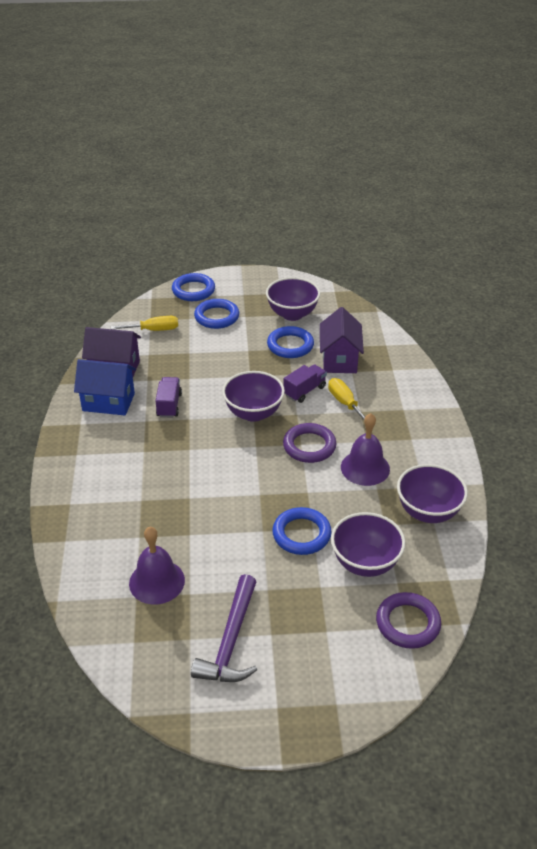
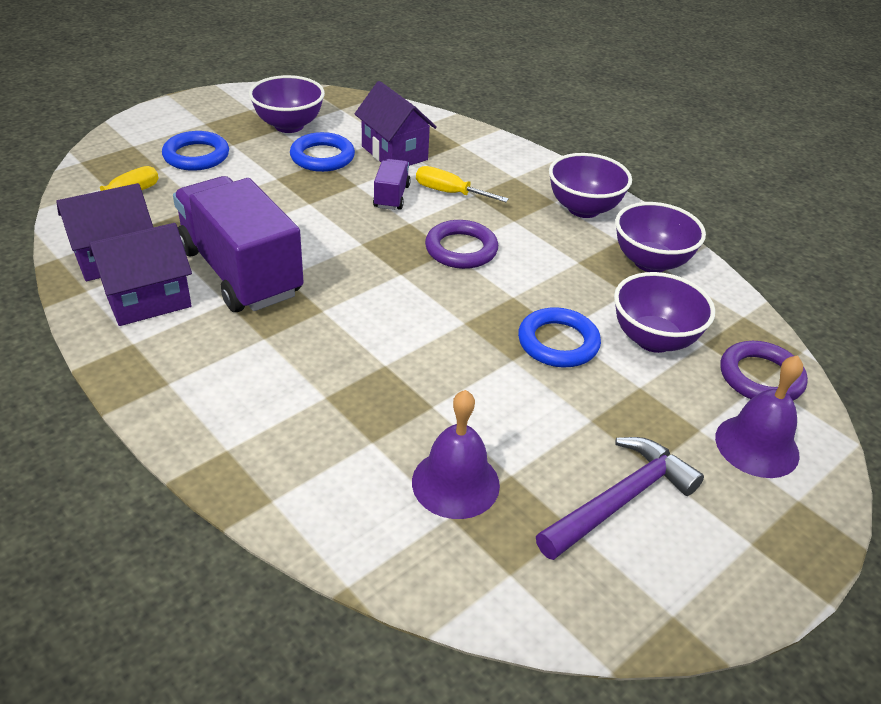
camera: 40 degrees left, 0 degrees up
blue house [74,359,136,415] -> purple house [89,223,192,326]
purple truck [155,377,182,418] -> purple truck [173,176,304,312], size x2.24
blue ring [172,273,215,301] -> none
purple hammer [191,574,257,682] -> purple hammer turned 105 degrees counterclockwise [536,437,704,560]
purple bowl [222,371,285,422] -> purple bowl moved to [549,153,632,218]
purple bell [341,413,390,486] -> purple bell moved to [715,355,803,478]

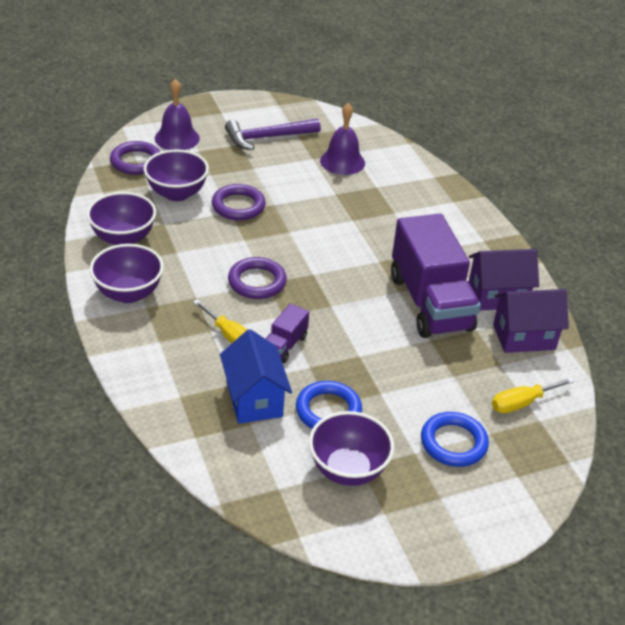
camera: 160 degrees left, 0 degrees up
purple house [355,81,437,166] -> blue house [220,329,292,424]
blue ring [518,307,601,367] -> purple ring [212,184,266,220]

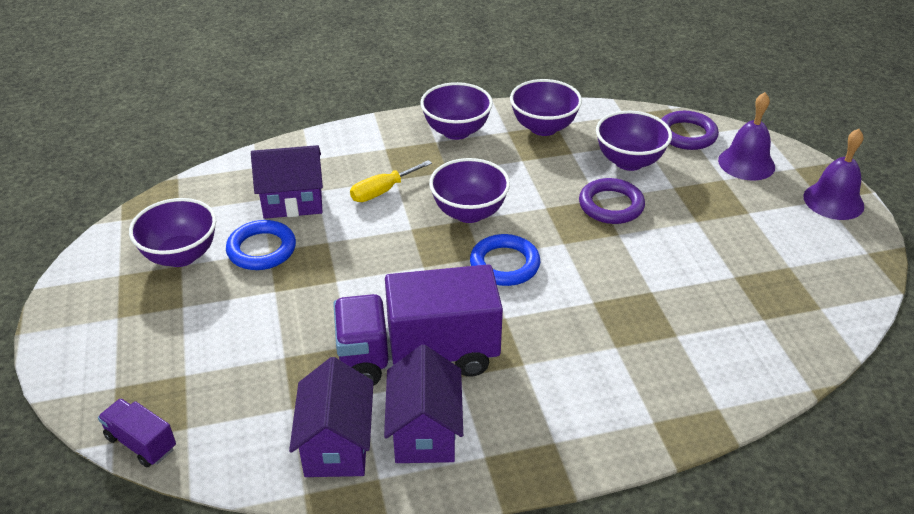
camera: 100 degrees right, 0 degrees up
blue house [220,329,292,424] -> purple house [251,145,323,219]
purple hammer [225,118,321,150] -> none
purple ring [228,257,287,299] -> purple bowl [429,158,510,223]
purple truck [265,304,309,363] -> purple truck moved to [98,398,176,467]
purple bell [320,103,365,175] -> purple bell moved to [803,129,864,220]
blue ring [421,412,489,467] -> blue ring moved to [470,234,540,286]
yellow screwdriver [492,377,575,413] -> none

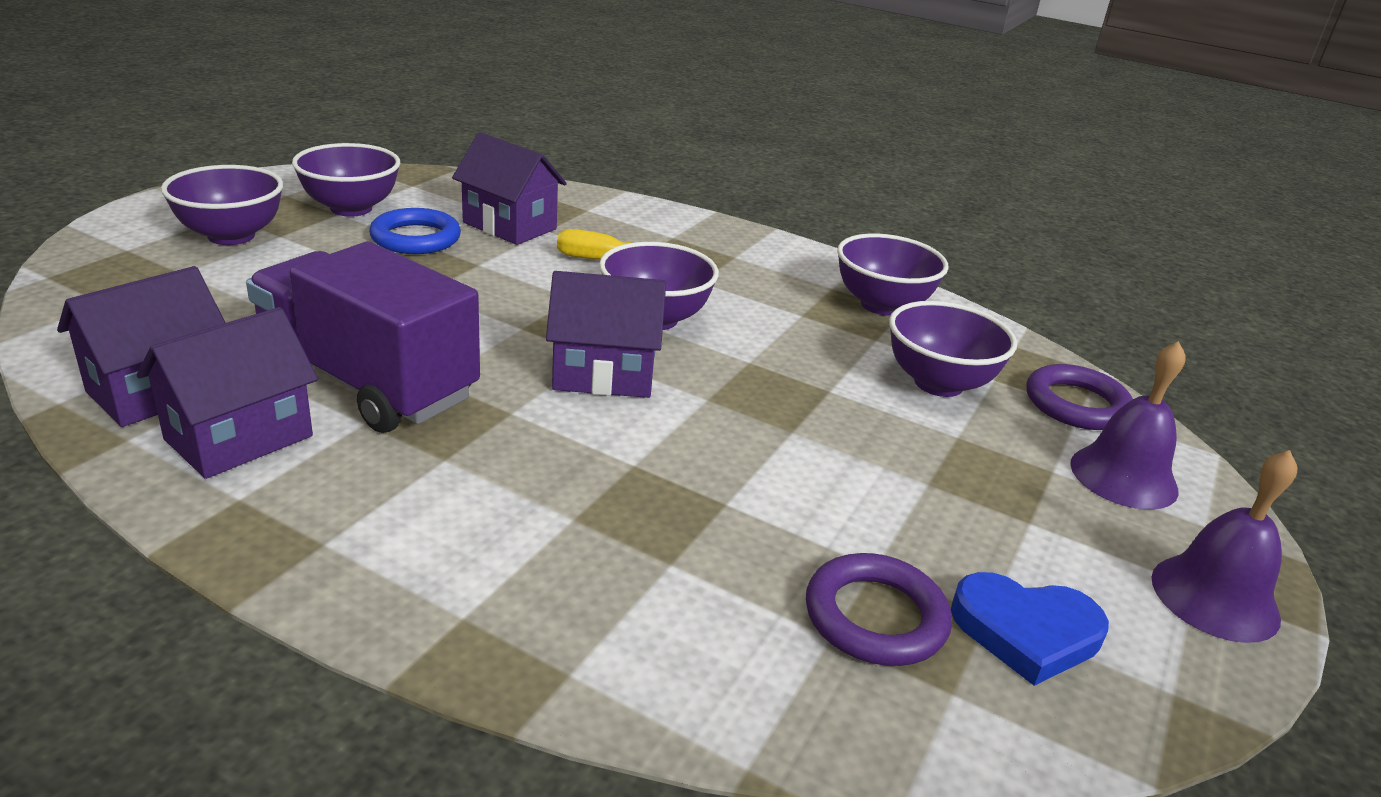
camera: 40 degrees right, 10 degrees down
purple truck [98,398,176,467] -> none
purple bowl [420,82,493,140] -> purple bowl moved to [161,165,283,245]
blue ring [470,234,540,286] -> purple house [546,271,666,398]
purple ring [579,178,645,224] -> purple ring moved to [806,553,952,666]
none -> blue heart [951,572,1109,686]

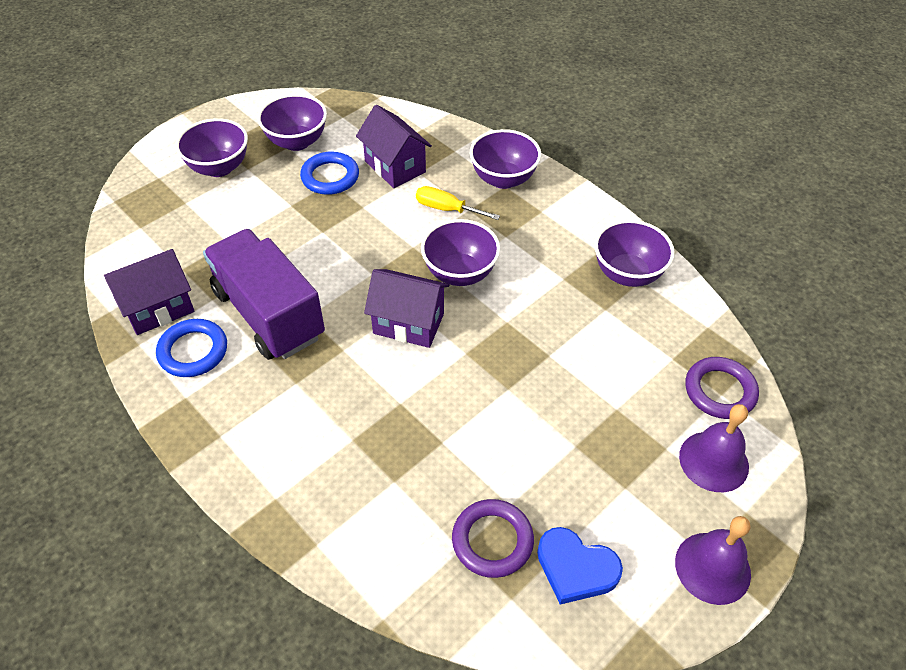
camera: 20 degrees right, 20 degrees up
purple house [137,307,318,479] -> blue ring [156,319,227,377]
purple bowl [889,301,1017,397] -> purple bowl moved to [470,129,541,189]

